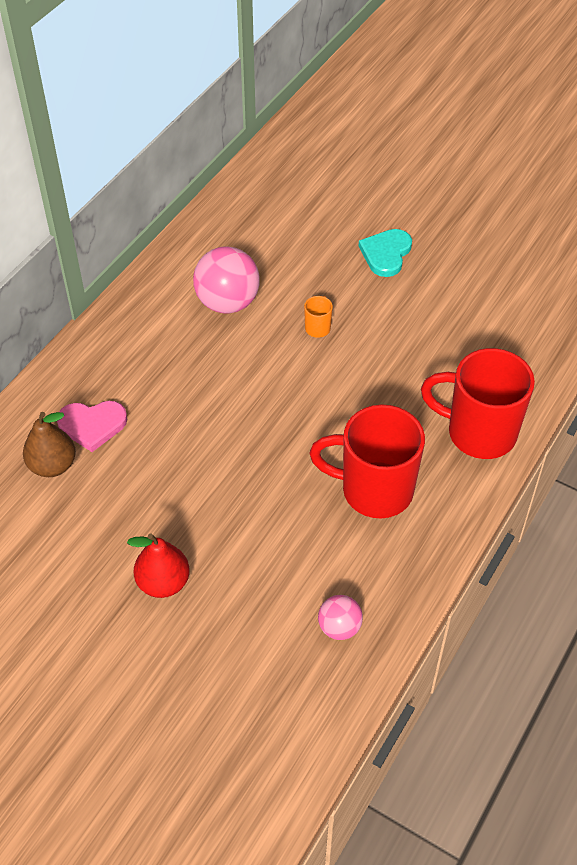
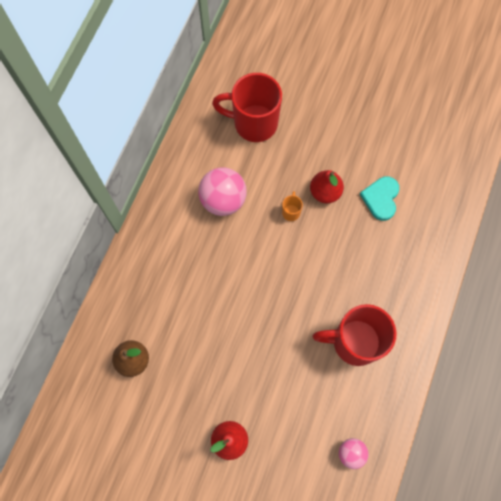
camera: 10 degrees left, 20 degrees up
pink heart [57,401,127,452] -> none
turquoise heart [359,229,412,277] -> turquoise heart moved to [360,176,399,221]
red mug [421,348,535,459] -> red mug moved to [212,73,282,142]
none -> red pear [310,170,344,203]

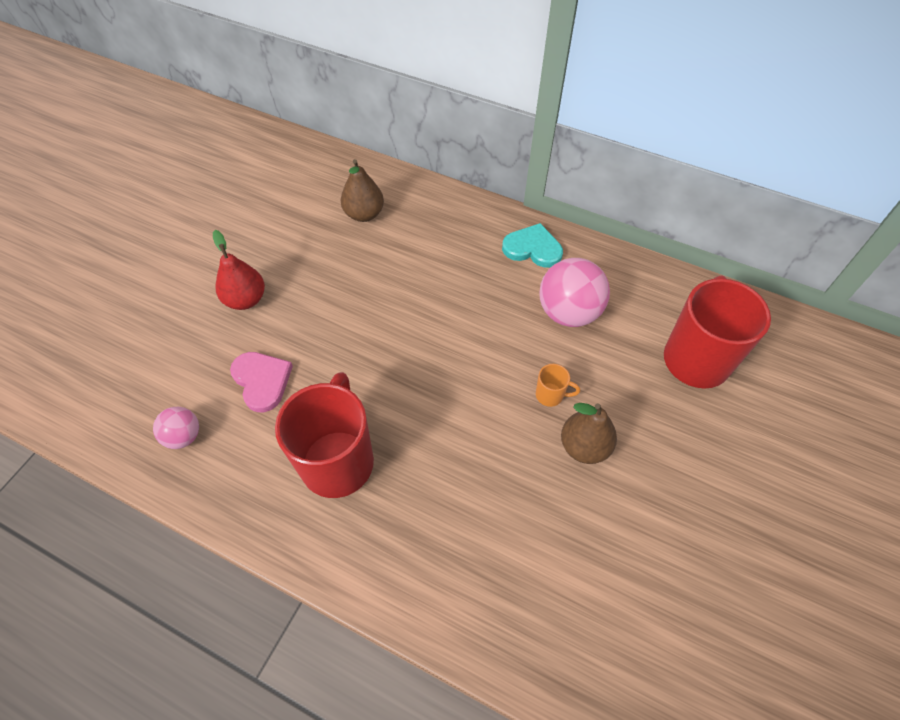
camera: 95 degrees right, 15 degrees down
red pear [310,170,344,203] -> brown pear [561,403,617,464]
turquoise heart [360,176,399,221] -> turquoise heart moved to [502,223,563,268]
none -> pink heart [230,352,293,412]

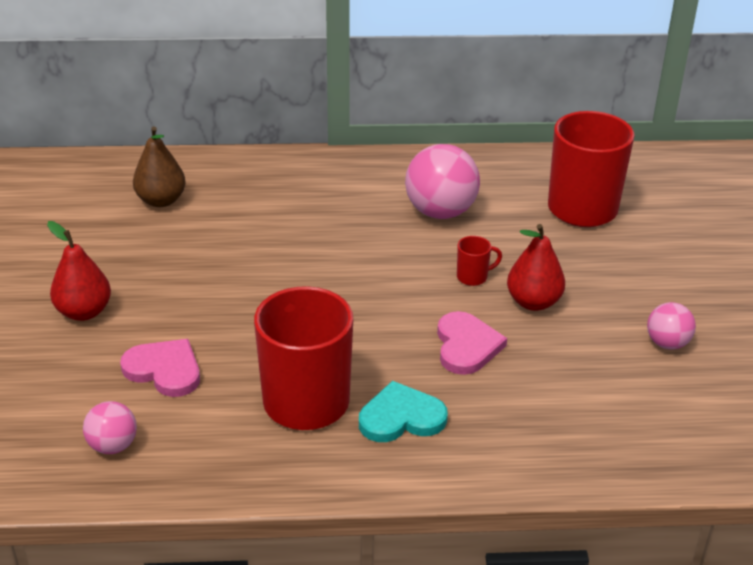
camera: 30 degrees left, 20 degrees down
turquoise heart [502,223,563,268] -> turquoise heart moved to [359,381,448,442]
orange mug [536,364,580,407] -> red mug [457,236,502,286]
brown pear [561,403,617,464] -> red pear [507,224,565,311]
none -> pink heart [437,311,507,375]
none -> pink ball [647,302,696,350]

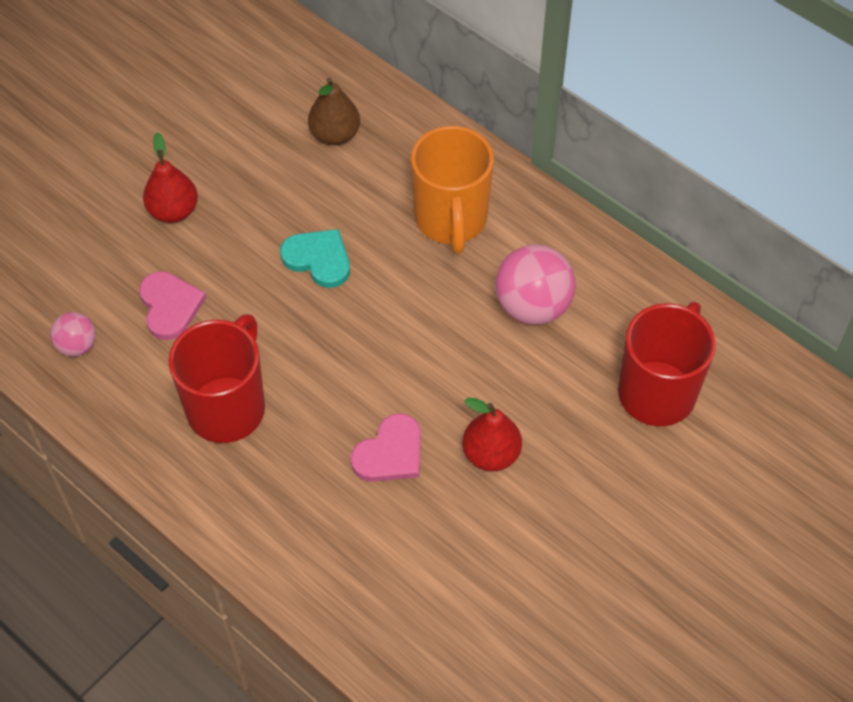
camera: 45 degrees right, 20 degrees up
turquoise heart [359,381,448,442] -> turquoise heart moved to [280,229,350,288]
red mug [457,236,502,286] -> none
pink ball [647,302,696,350] -> none
none -> orange mug [411,126,494,254]

